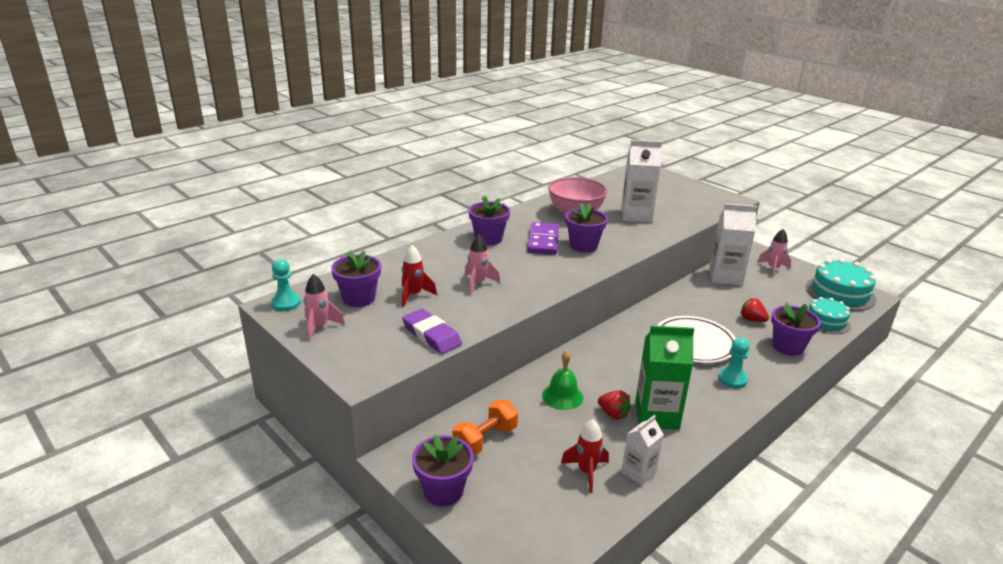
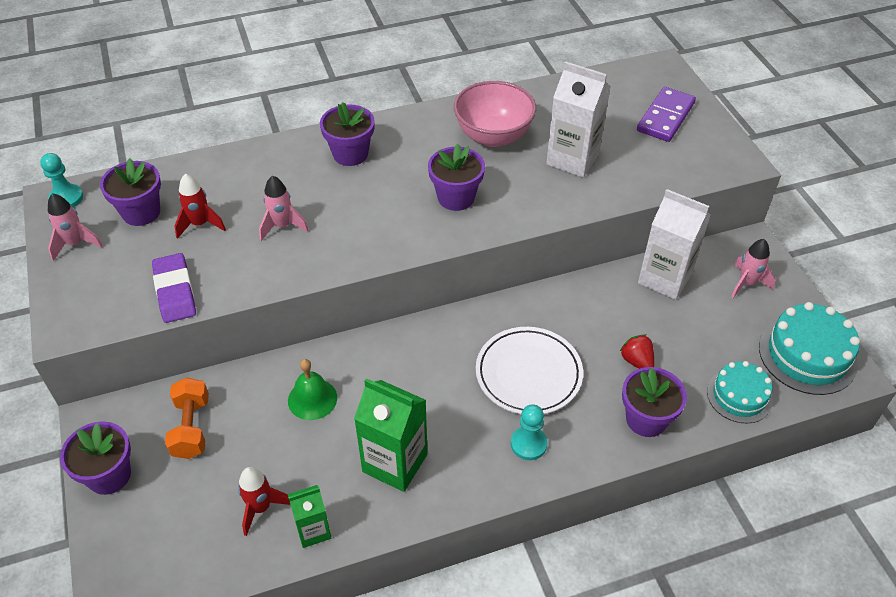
camera: 25 degrees right, 20 degrees up
orange dumbbell [452,400,518,456] -> orange dumbbell turned 75 degrees counterclockwise [165,378,209,459]
purple domino [527,222,559,255] -> purple domino moved to [637,87,696,142]
red strawberry [598,390,631,420] -> none
white carton [621,415,664,486] -> green carton [288,485,331,548]

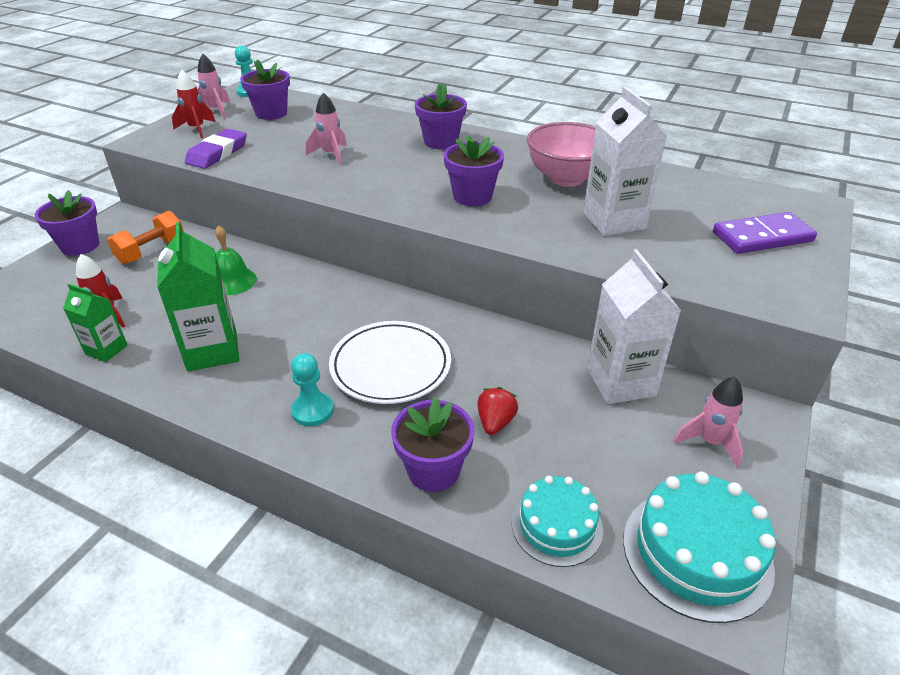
camera: 45 degrees right, 10 degrees down
red rocket [175,174,226,239] -> red rocket moved to [172,70,216,138]

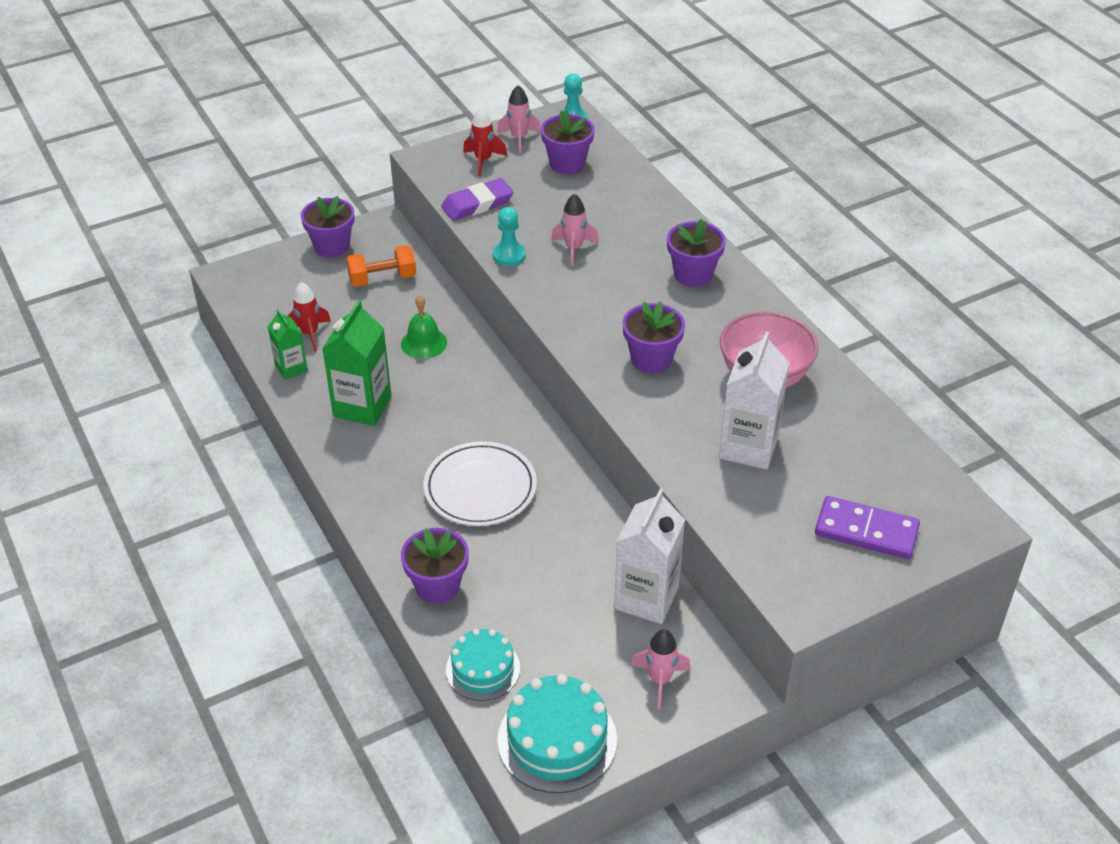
camera: 35 degrees right, 5 degrees up
turquoise pawn [291,353,334,426] -> turquoise pawn moved to [493,207,526,266]
red strawberry [477,387,518,435] -> none

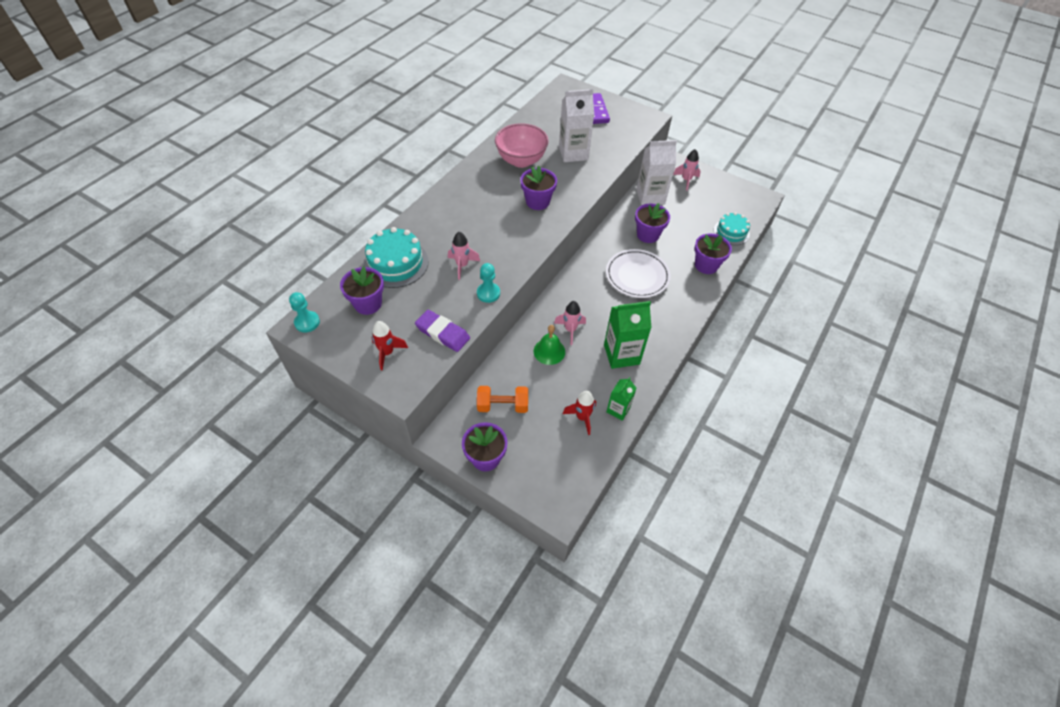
camera: 120 degrees left, 10 degrees up
orange dumbbell [346,245,416,287] -> orange dumbbell turned 45 degrees counterclockwise [477,386,528,413]
pink rocket [497,85,541,154] -> pink rocket moved to [554,301,586,345]
turquoise cake [497,674,617,793] -> turquoise cake moved to [363,227,429,288]
purple flower pot [667,219,726,287] -> purple flower pot moved to [635,203,670,243]

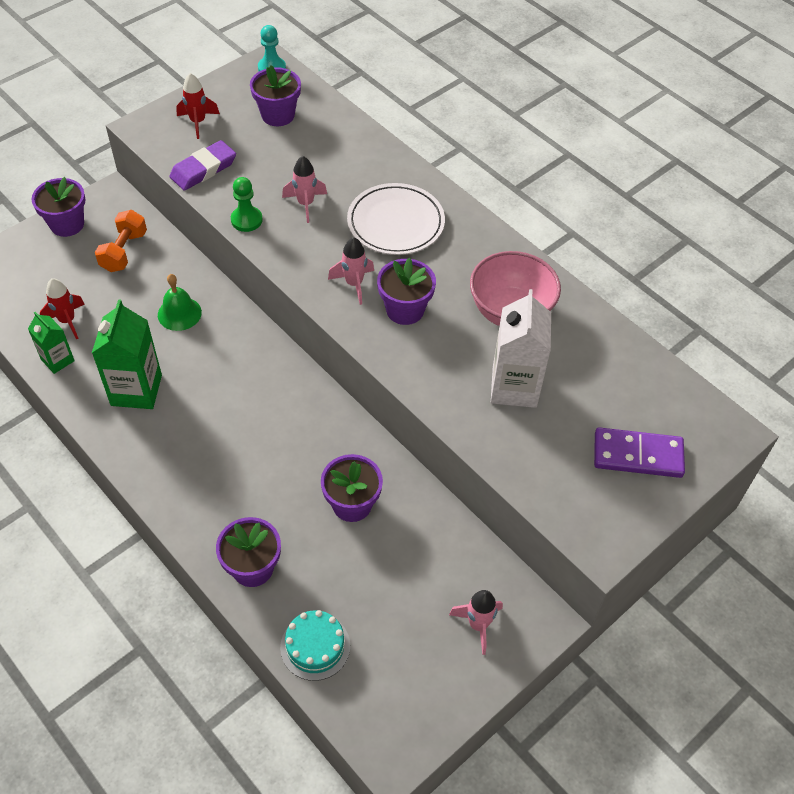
camera: 105 degrees right, 0 degrees up
turquoise cake [363,227,429,288] -> none
turquoise pawn [477,263,500,303] -> green pawn [231,177,263,232]
pink rocket [554,301,586,345] -> pink rocket moved to [328,237,374,305]
white plate [606,249,671,298] -> white plate moved to [347,183,445,255]
white carton [636,140,677,205] -> none

